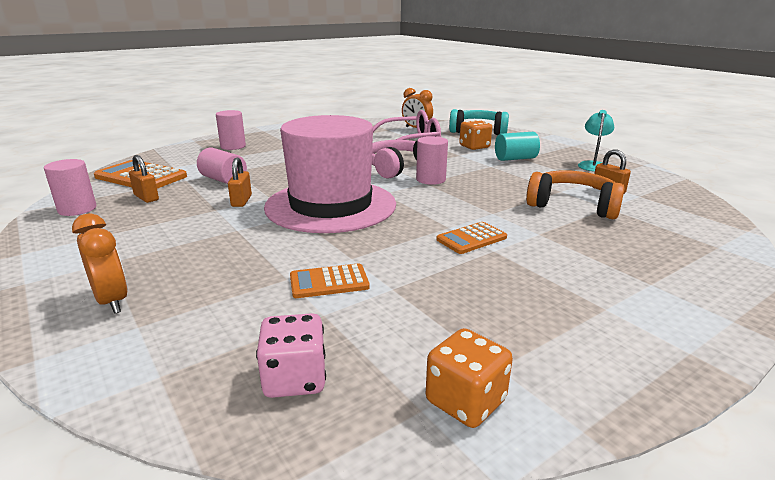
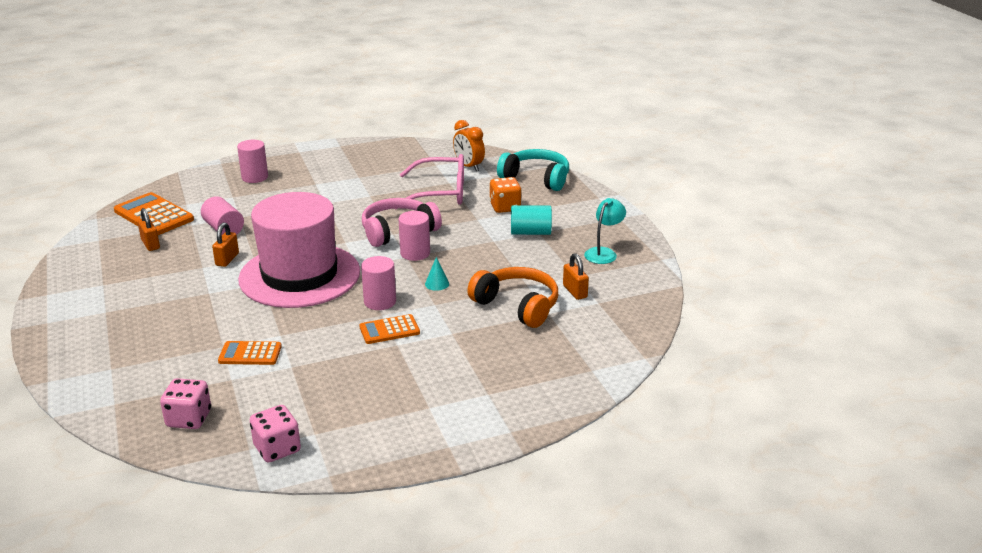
camera: 15 degrees right, 5 degrees up
pink cylinder [44,159,96,216] -> pink cylinder moved to [361,256,396,310]
orange clock [72,213,128,314] -> none
orange dice [426,328,513,428] -> pink dice [250,405,301,462]
none -> turquoise cone [425,257,449,291]

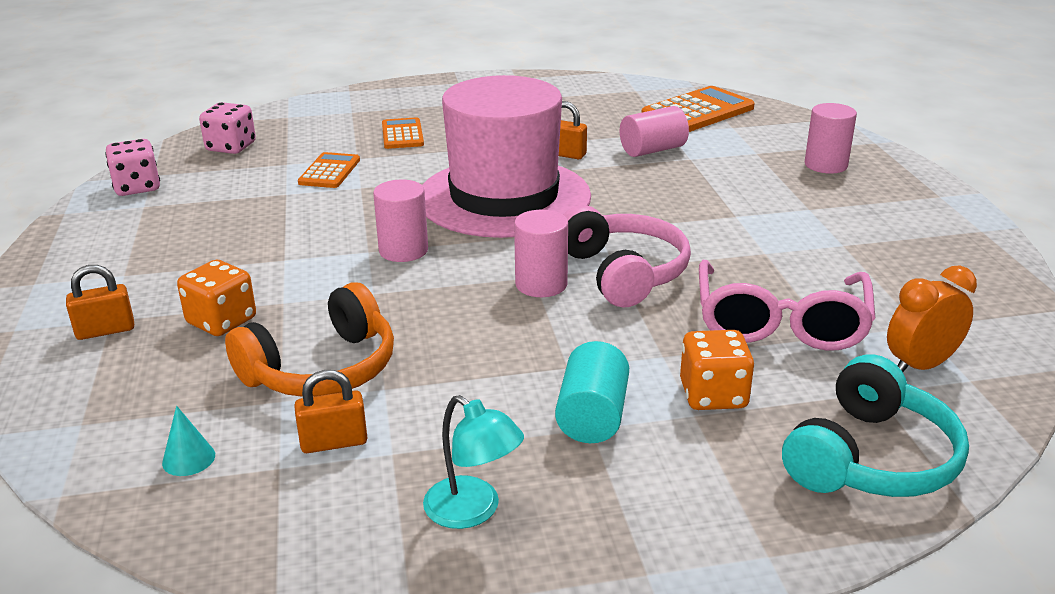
camera: 100 degrees right, 0 degrees up
orange padlock [138,208,160,251] -> orange padlock moved to [66,265,134,340]
orange calculator [360,314,420,344] -> orange calculator moved to [382,117,424,149]
turquoise cone [425,257,449,291] -> turquoise cone moved to [162,406,215,476]
none -> orange dice [177,260,256,336]

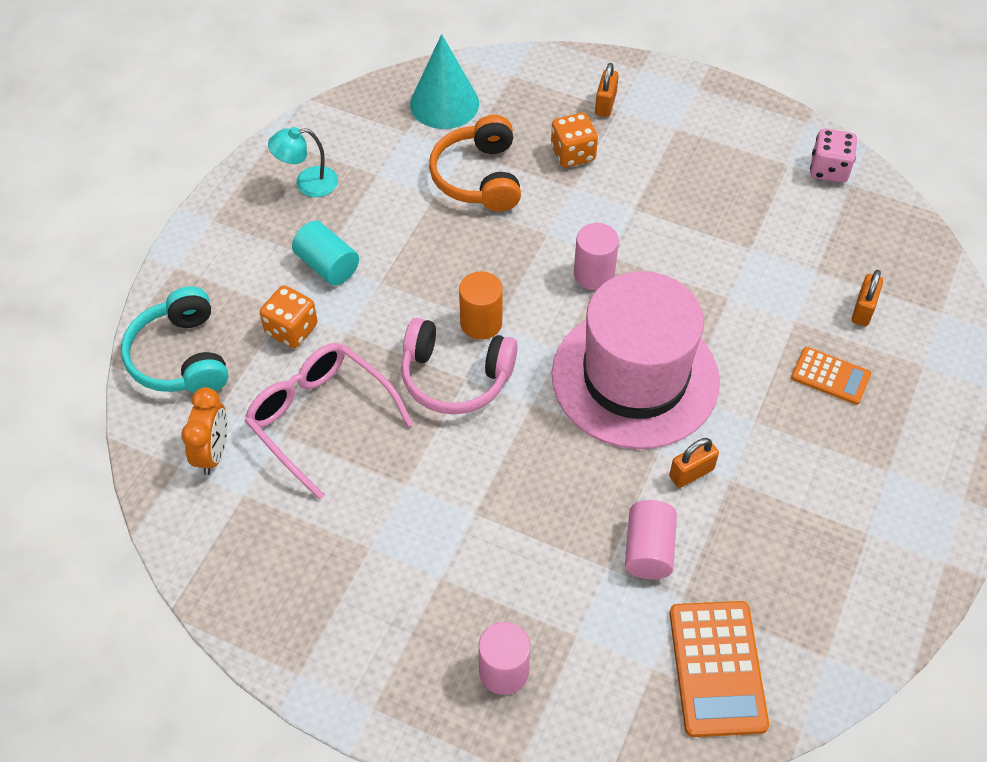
camera: 125 degrees right, 25 degrees up
turquoise cone [162,406,215,476] -> turquoise cone [410,34,479,129], size x2.41
pink dice [199,102,256,154] -> none
orange padlock [294,370,367,453] -> orange padlock moved to [852,270,883,326]
orange calculator [298,152,360,188] -> none
pink cylinder [514,210,568,297] -> orange cylinder [459,272,503,340]

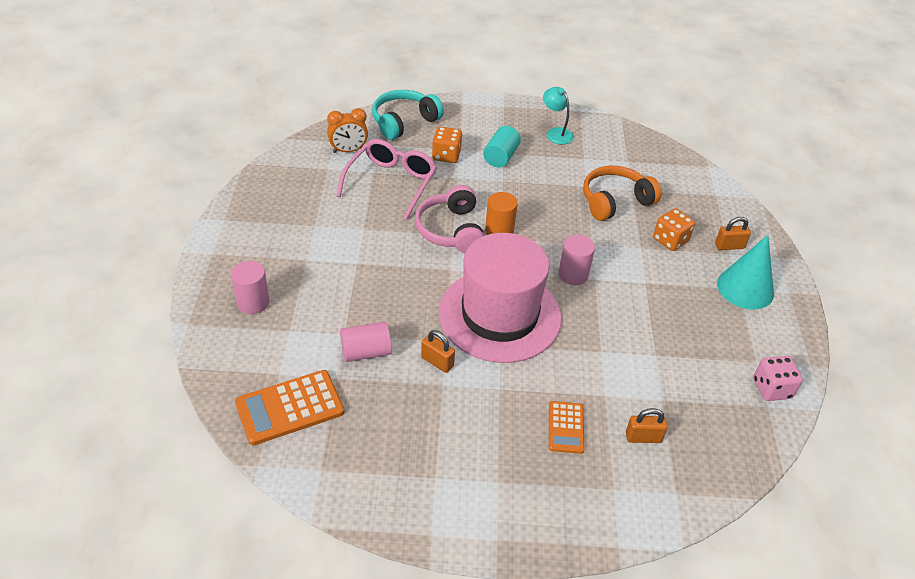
camera: 65 degrees right, 10 degrees down
turquoise cone [410,34,479,129] -> turquoise cone moved to [717,235,774,310]

